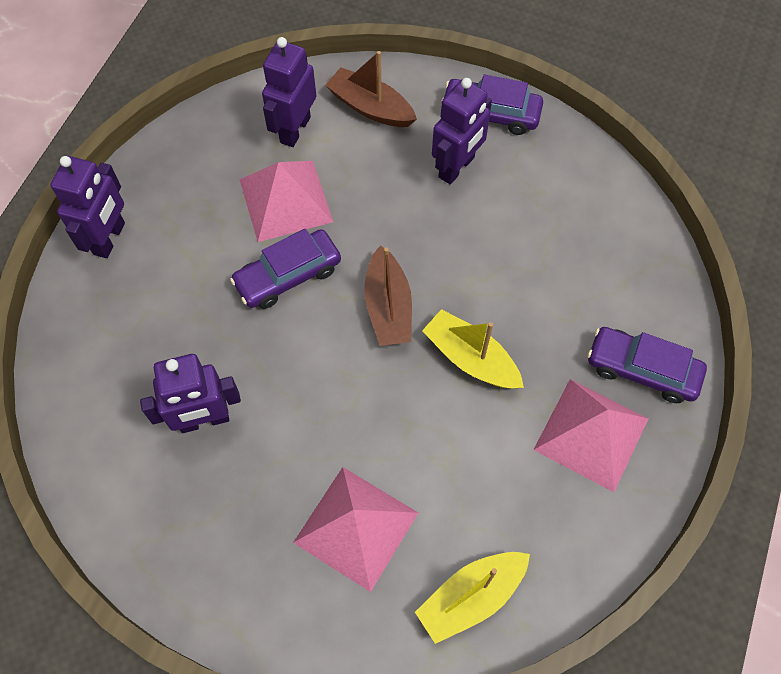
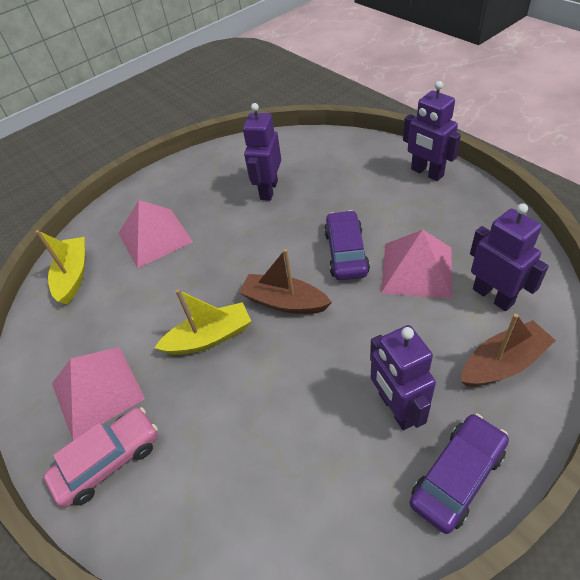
camera: 125 degrees right, 15 degrees down
purple car [587,327,707,403] -> pink car [44,407,158,508]

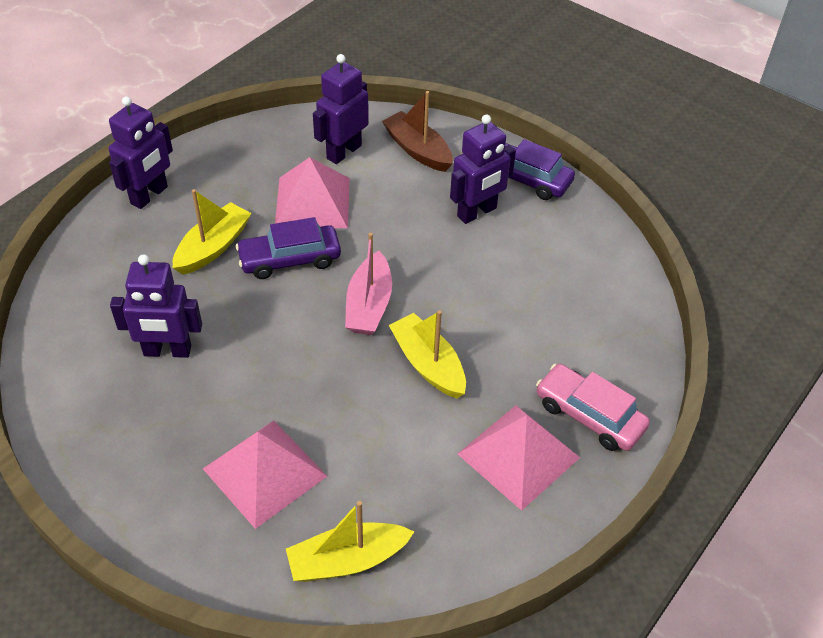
camera: 110 degrees left, 0 degrees up
brown boat [239,249,332,314] -> pink boat [345,233,392,335]
none -> yellow boat [173,189,252,275]

